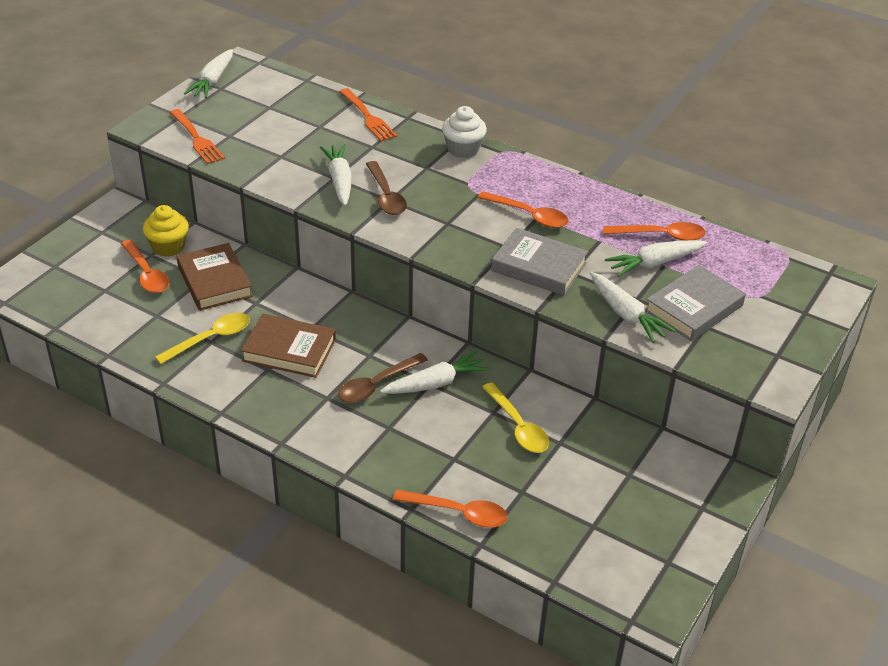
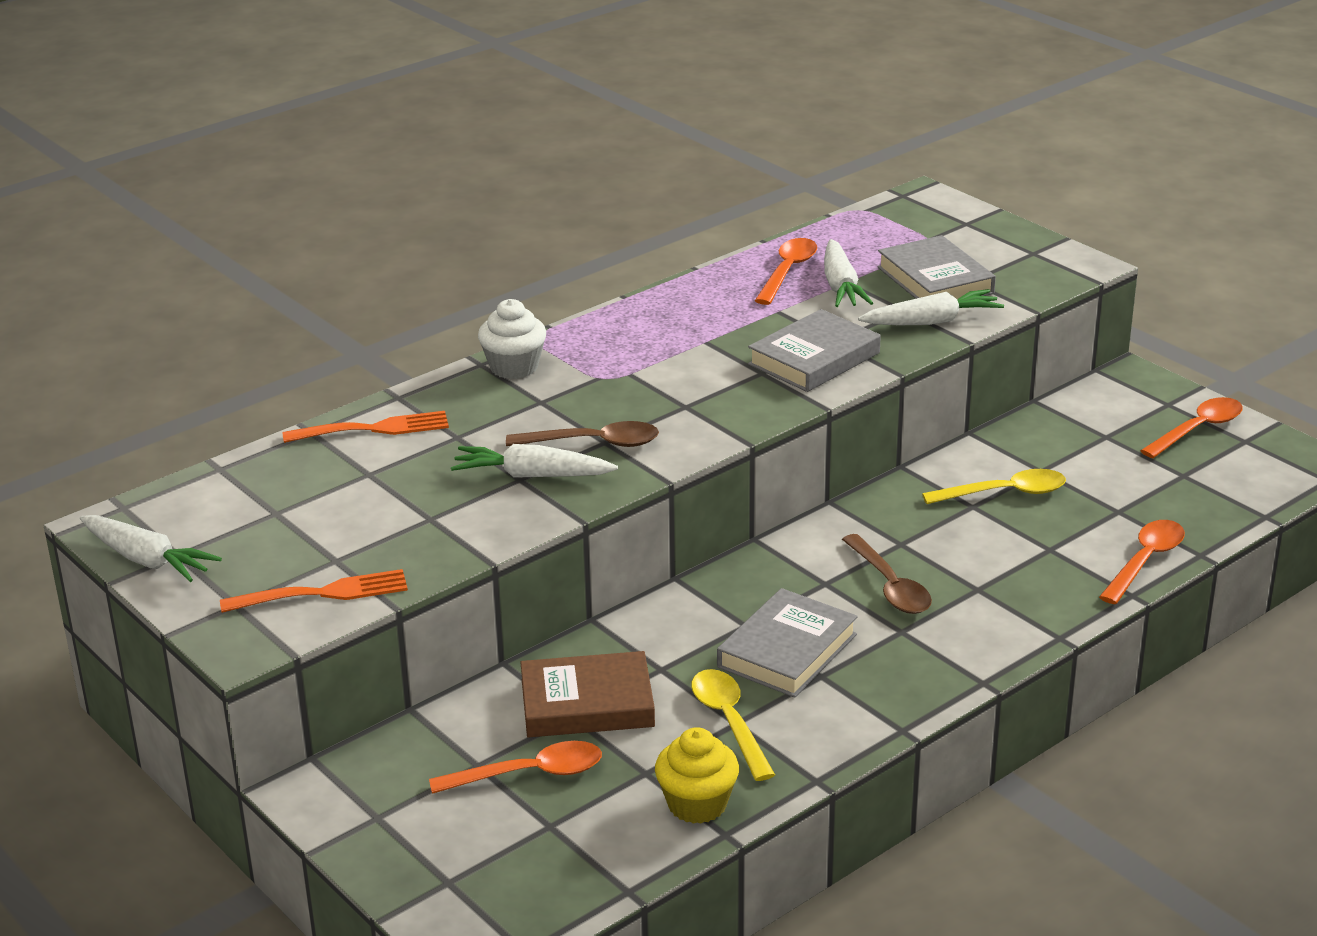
camera: 70 degrees left, 10 degrees down
yellow cupcake [143,205,189,257] -> yellow cupcake moved to [655,727,739,824]
brown book [241,314,336,378] -> grey book [717,588,858,698]
white carrot [380,351,489,394] -> none
orange spoon [477,191,569,228] -> orange spoon moved to [1140,397,1243,458]

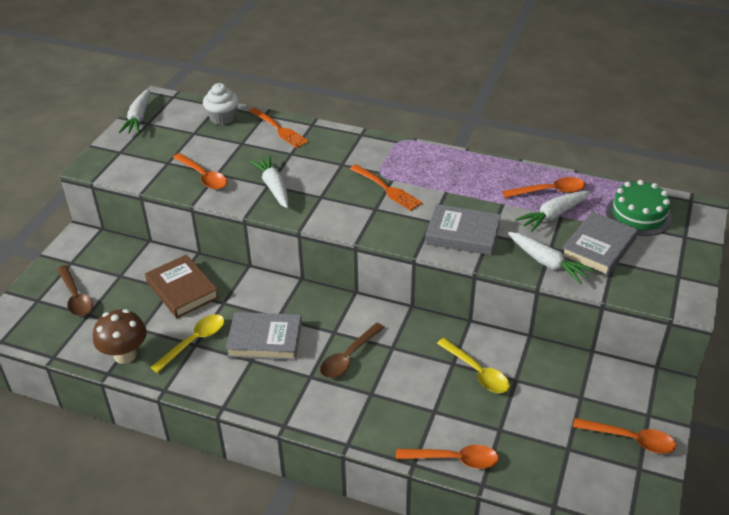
camera: 60 degrees right, 10 degrees up
orange fork [220,569,408,613] -> orange fork moved to [350,165,423,211]
orange spoon [429,741,602,794] -> orange spoon moved to [173,153,227,189]
white cupcake [478,299,546,379] -> white cupcake moved to [203,83,239,125]
brown spoon [506,421,659,447] -> brown spoon moved to [57,265,93,316]
yellow cupcake [655,727,739,824] -> brown mushroom [93,309,147,364]
none -> green cake [606,180,672,236]

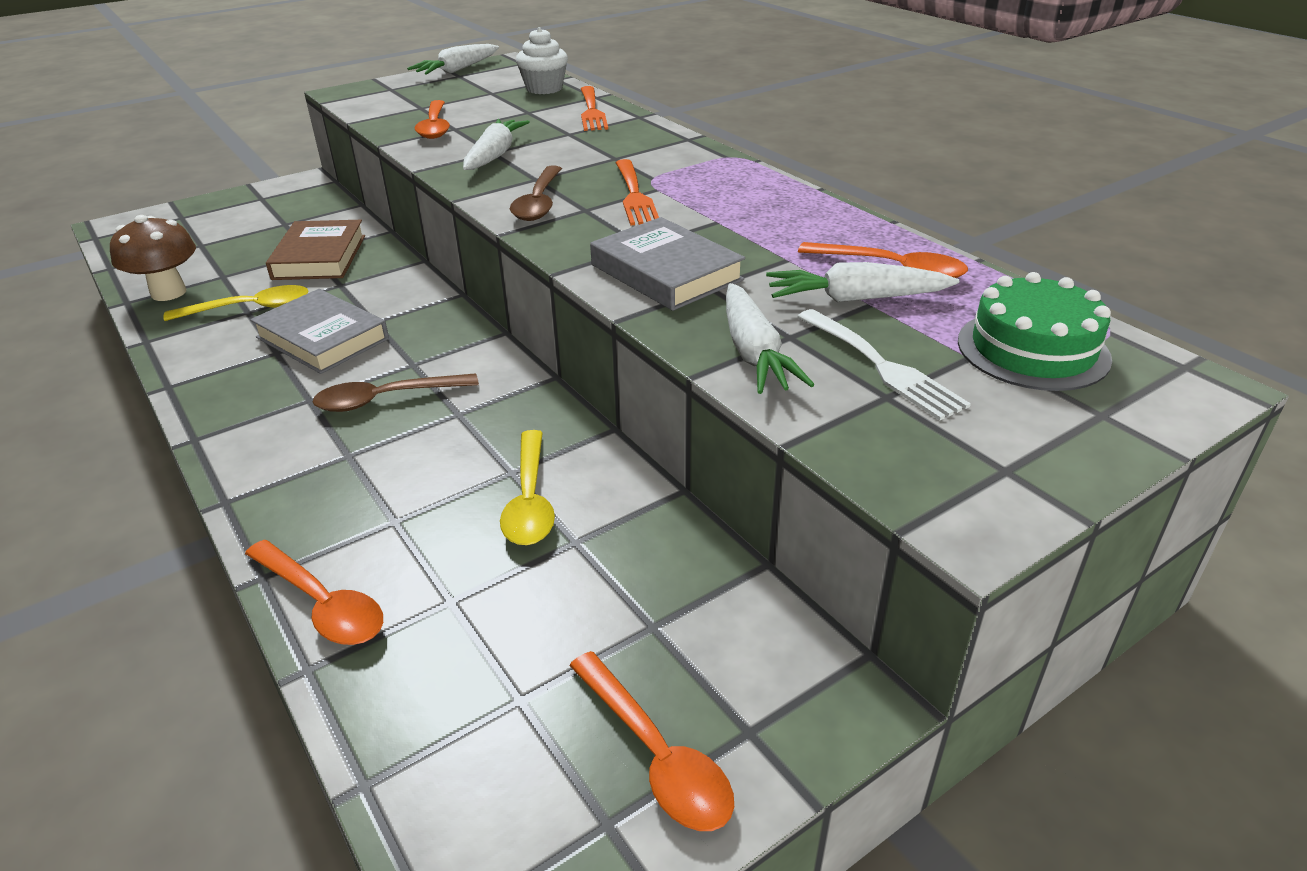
camera: 35 degrees right, 5 degrees down
brown spoon [57,265,93,316] -> brown spoon moved to [510,166,562,221]
grey book [562,211,638,277] -> white fork [797,309,971,421]

